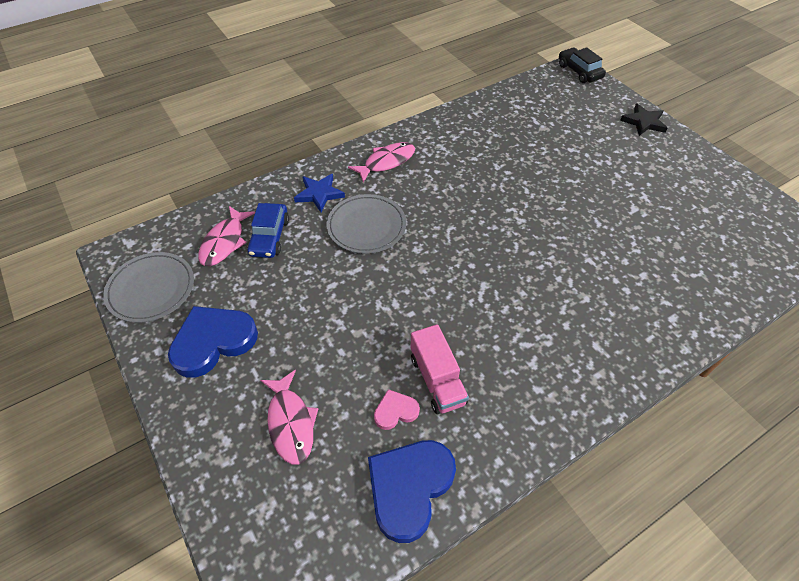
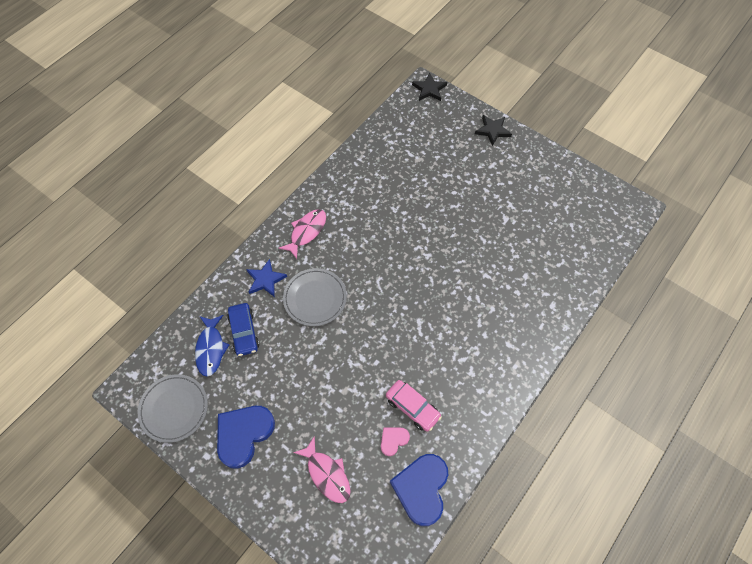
camera: 20 degrees left, 10 degrees up
pink fish [198,206,255,266] -> blue fish [195,315,230,377]
pink truck [411,324,469,414] -> pink car [386,380,442,432]
black car [559,47,606,83] -> black star [412,73,447,101]

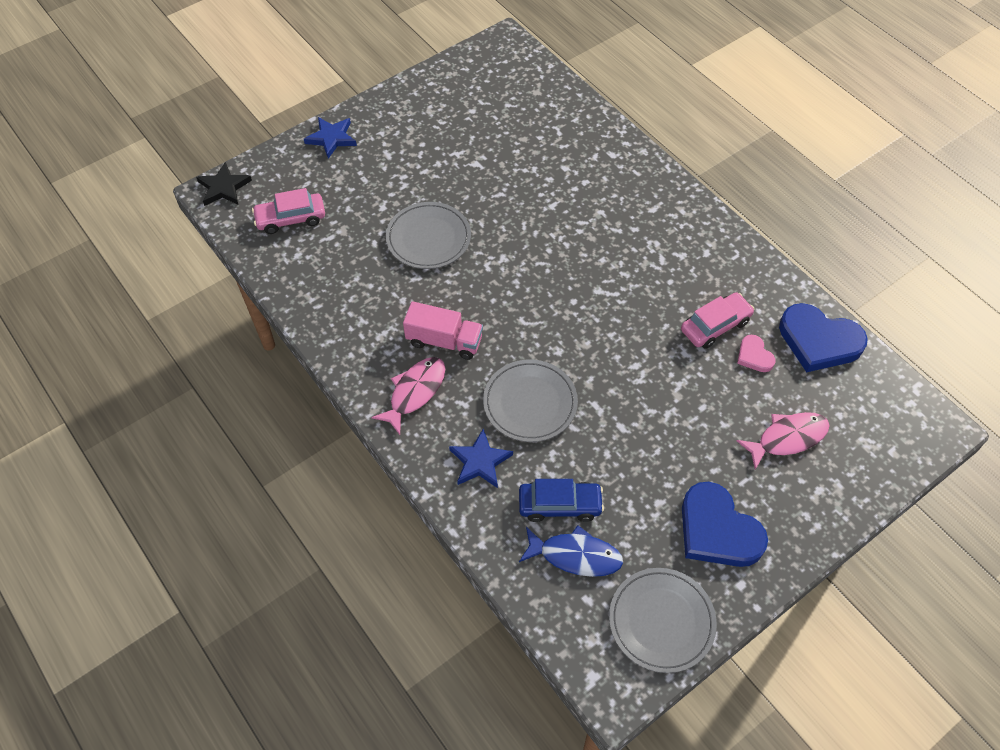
camera: 75 degrees left, 5 degrees down
pink fish [279,209,326,259] -> pink fish turned 75 degrees clockwise [372,357,445,435]
black star [475,115,512,146] -> blue star [304,117,357,159]
none -> pink car [252,188,325,234]
none -> grey plate [386,202,471,269]
none -> pink truck [403,301,483,360]

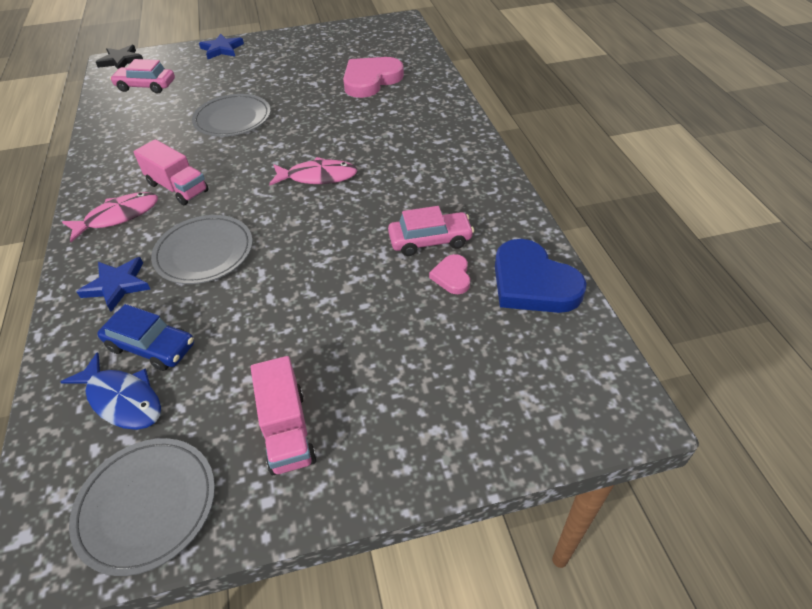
camera: 25 degrees right, 10 degrees down
blue heart [682,482,768,567] -> pink truck [251,356,317,475]
pink fish [736,412,830,470] -> pink fish moved to [269,157,357,186]
none -> pink heart [343,57,404,98]

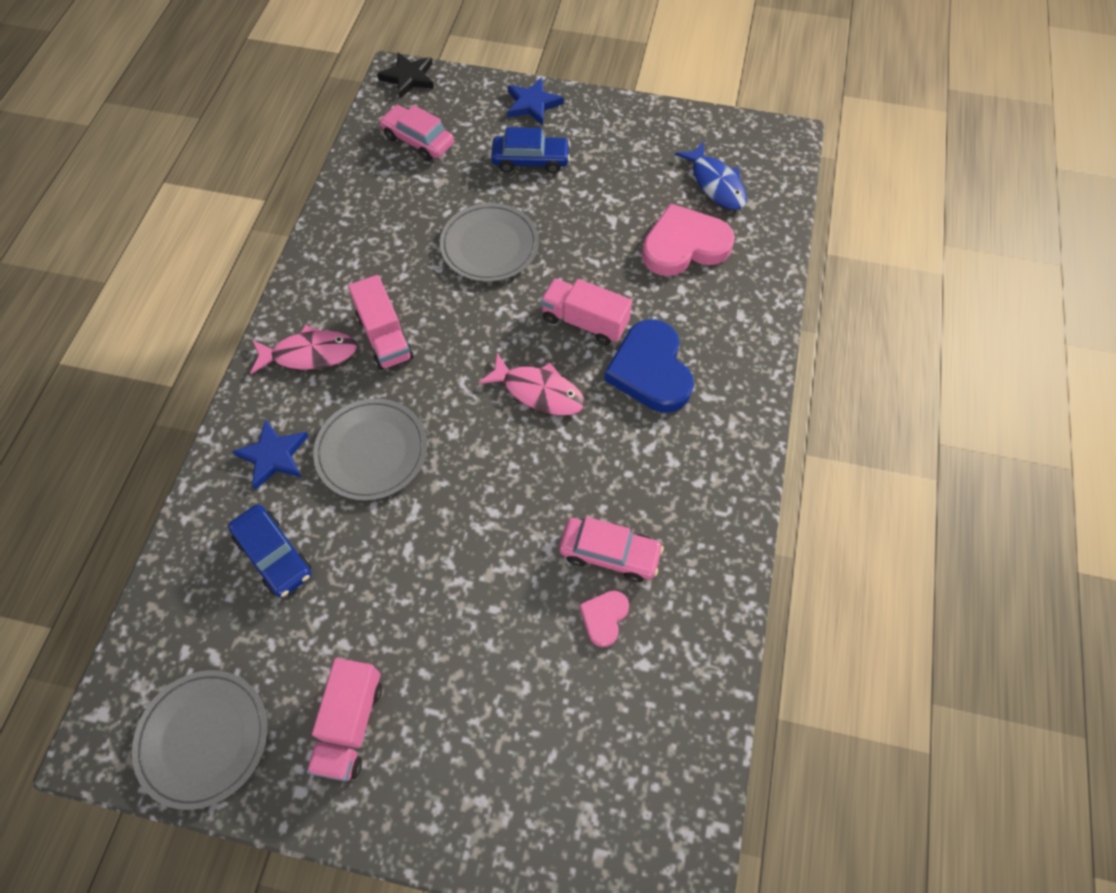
camera: 25 degrees right, 15 degrees up
blue fish [61,352,161,430] -> blue fish moved to [675,142,747,210]
blue heart [495,239,587,313] -> blue heart moved to [604,319,694,413]
none -> blue car [491,127,570,173]
none -> pink truck [541,278,632,345]

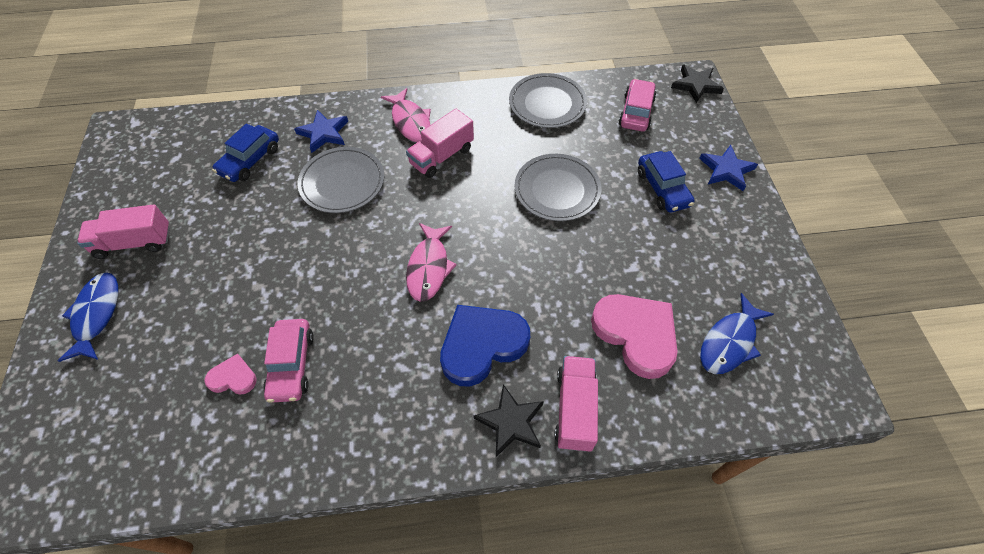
camera: 70 degrees right, 5 degrees down
grey plate [132,670,267,810] -> grey plate moved to [509,73,587,128]
pink truck [541,278,632,345] -> pink truck moved to [554,356,598,452]
none -> blue fish [58,272,118,362]
none -> black star [473,384,544,457]

